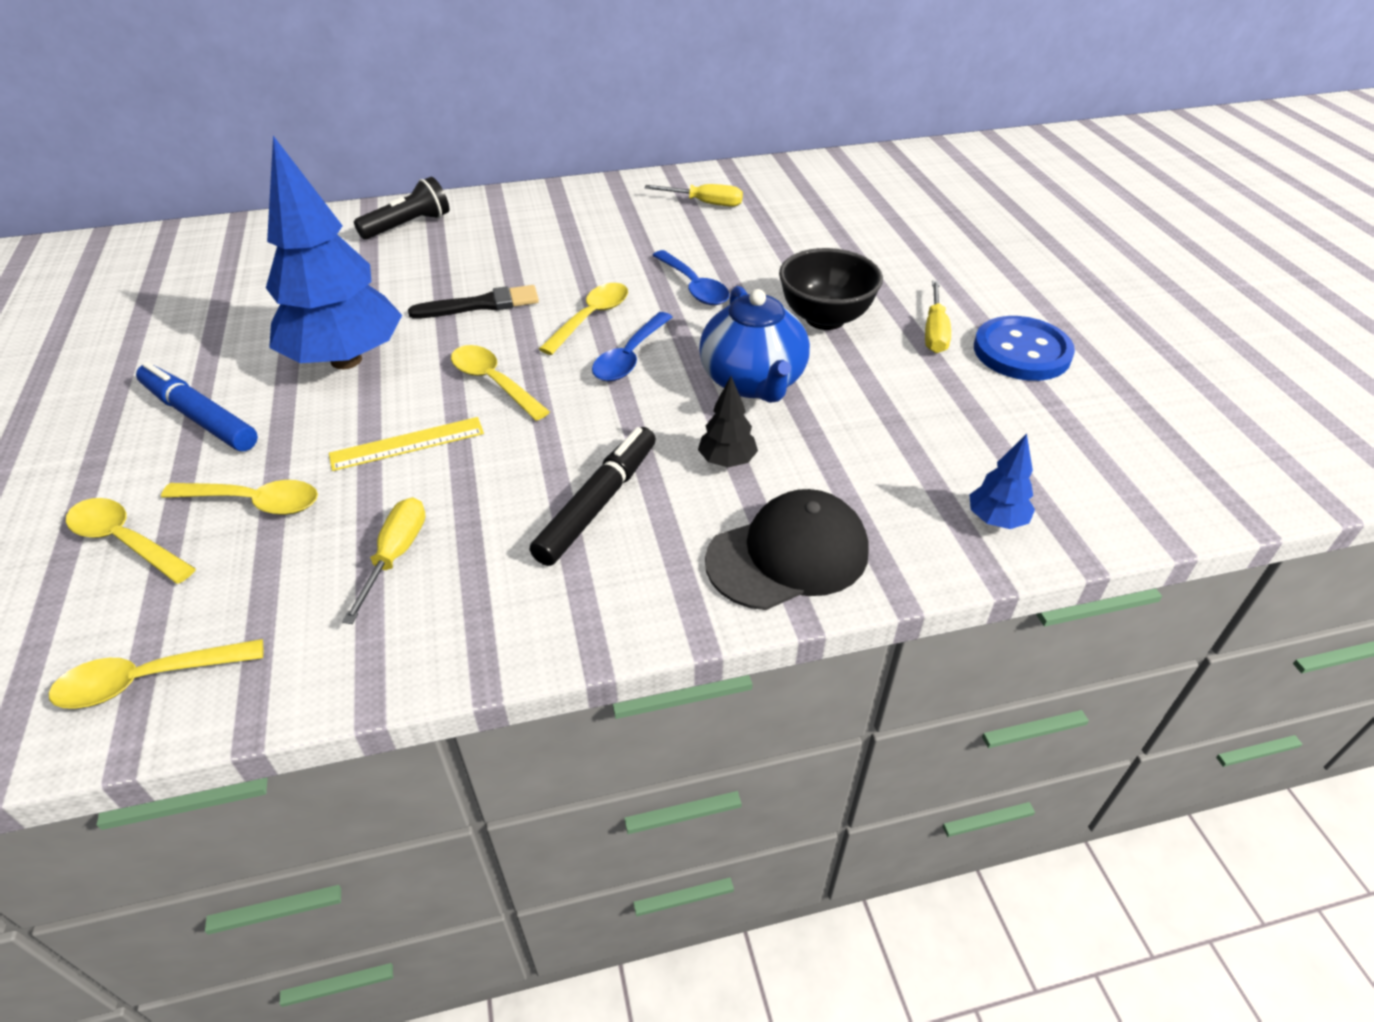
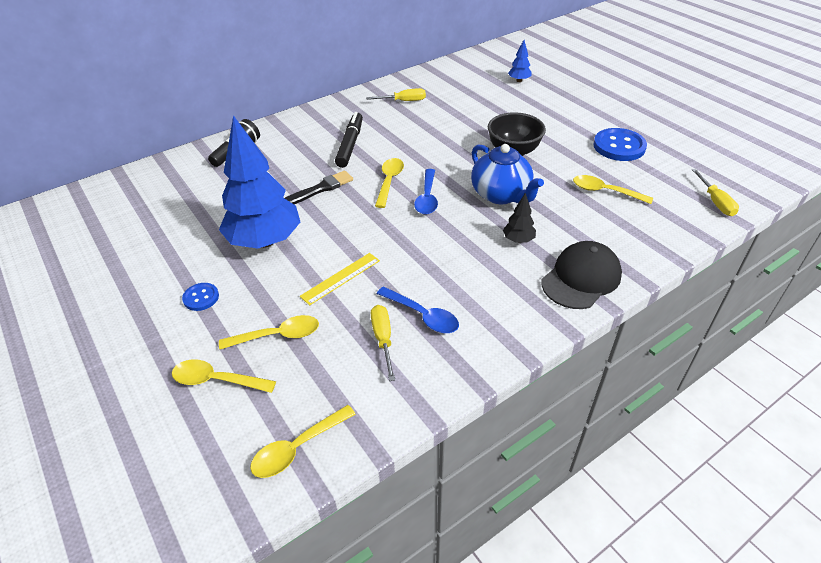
camera: 20 degrees left, 0 degrees up
blue marker [136,362,258,451] -> blue button [182,283,219,311]
yellow spoon [451,345,550,421] -> yellow spoon moved to [573,175,653,204]
black marker [530,427,656,566] -> black marker moved to [335,112,363,168]
blue spoon [652,250,729,305] -> blue spoon moved to [377,287,459,333]
yellow screwdriver [925,280,951,353] -> yellow screwdriver moved to [692,169,739,216]
blue tree [969,434,1035,529] -> blue tree moved to [508,40,532,82]

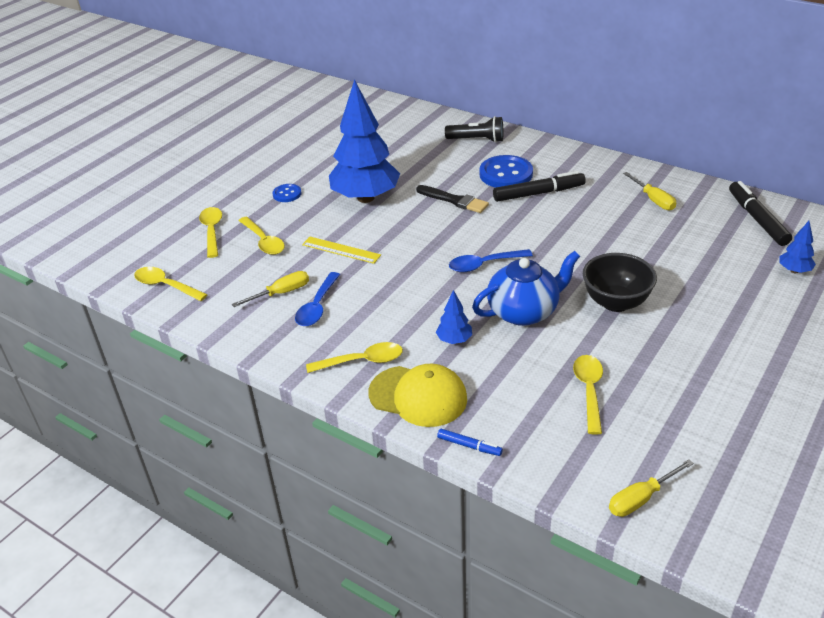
camera: 70 degrees right, 5 degrees down
yellow spoon [375,158,404,208] -> yellow spoon moved to [306,342,403,373]
blue teapot [471,144,544,204] -> blue teapot turned 150 degrees counterclockwise [472,251,580,326]
black tree [503,193,536,243] -> blue tree [436,290,472,344]
black cap [541,241,622,309] -> yellow cap [368,364,467,427]
blue button [593,128,647,161] -> blue button moved to [479,155,533,188]
none -> blue marker [437,429,503,456]
none -> black marker [729,181,792,246]

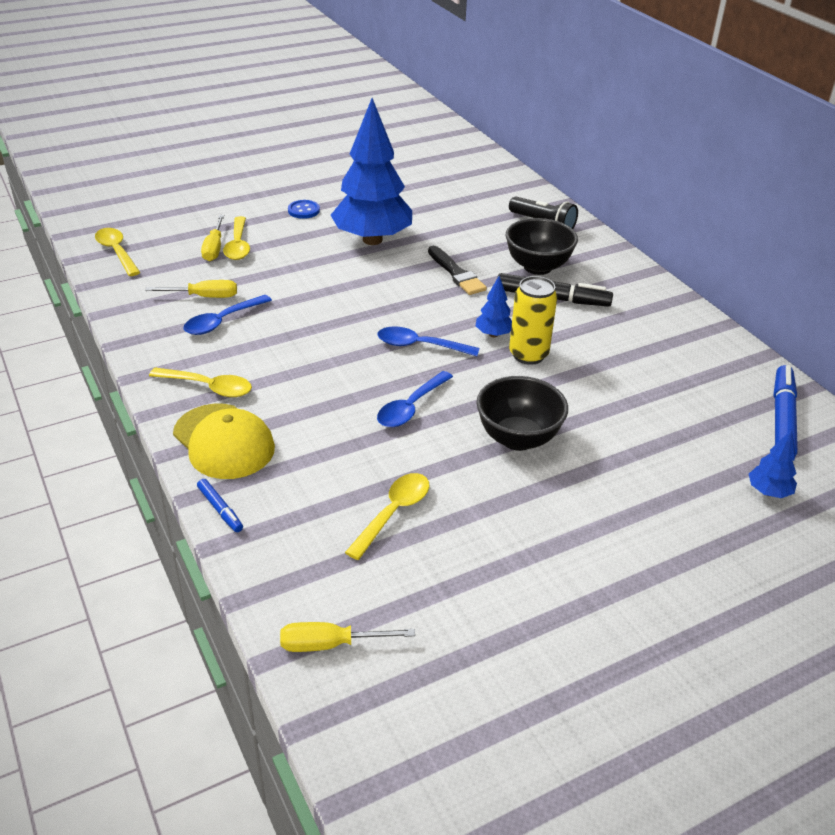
camera: 25 degrees right, 0 degrees up
yellow spoon [199,207,222,258] -> none
yellow ruler [302,237,381,264] -> none
blue tree [436,290,472,344] -> blue tree moved to [476,276,512,337]
blue teapot [472,251,580,326] -> blue spoon [377,371,453,427]
blue button [479,155,533,188] -> black bowl [506,218,578,275]
yellow screwdriver [623,172,676,210] -> yellow screwdriver moved to [201,215,224,261]
black marker [729,181,792,246] -> blue marker [773,365,798,455]
none -> yellow can [509,276,557,365]

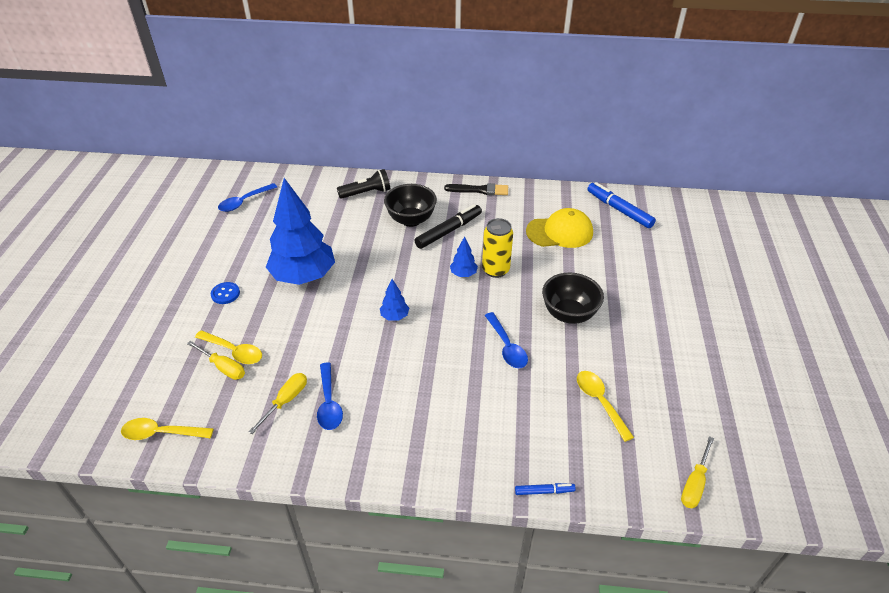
camera: 55 degrees left, 5 degrees up
yellow spoon [149,368,252,397] -> none
yellow cap [173,404,275,479] -> yellow cap moved to [526,208,593,248]
blue spoon [377,326,480,356] -> blue spoon moved to [218,183,277,212]
black brush [428,246,487,295] -> black brush moved to [444,183,508,195]
blue tree [749,429,797,498] -> blue tree moved to [380,279,409,321]

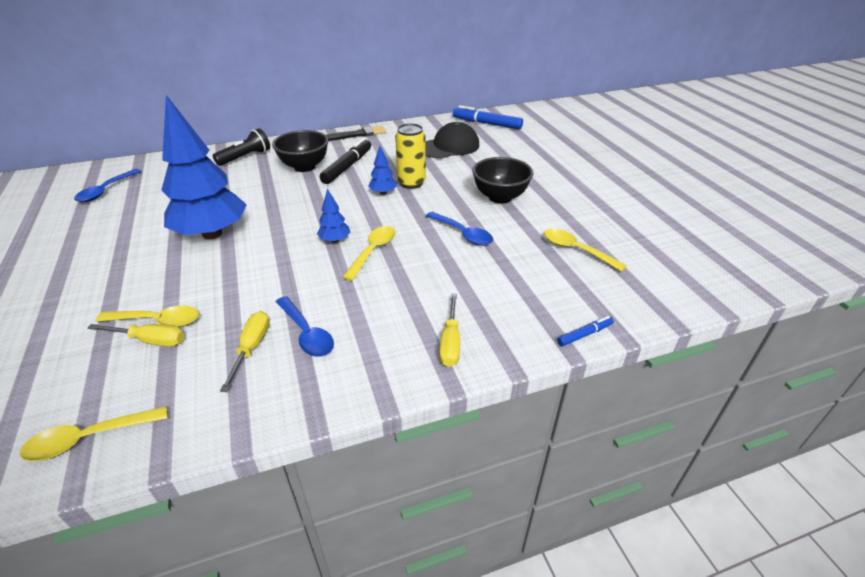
camera: 25 degrees left, 5 degrees down
blue button [211,282,240,304] -> none
yellow cap [526,208,593,248] -> black cap [425,122,479,159]
yellow screwdriver [681,436,714,508] -> yellow screwdriver moved to [439,293,460,367]
none -> yellow spoon [342,226,396,281]

